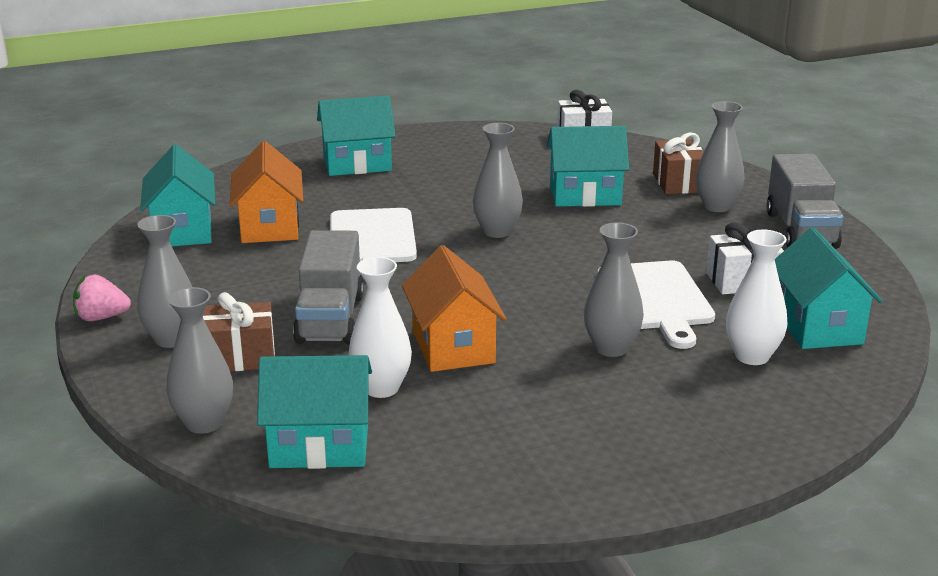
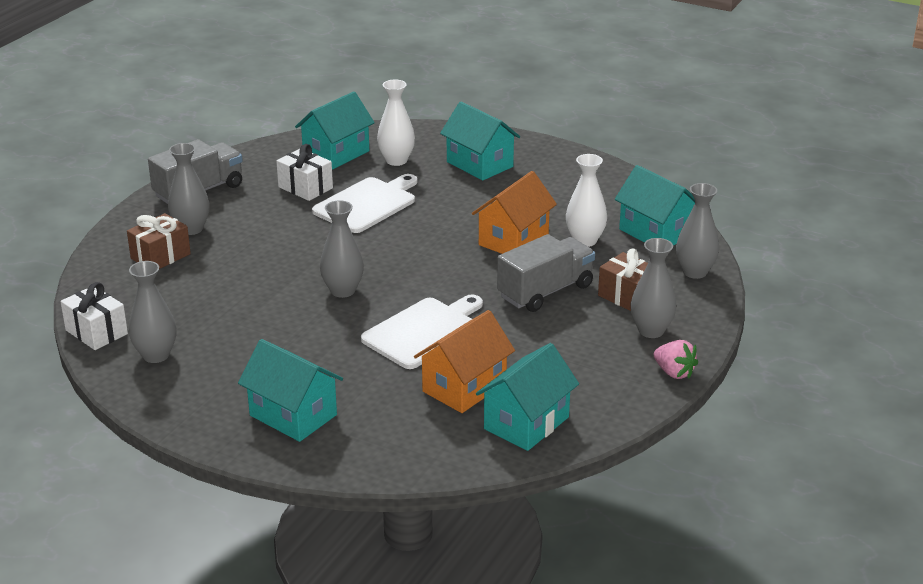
camera: 130 degrees left, 5 degrees up
turquoise house [547,126,629,207] -> turquoise house moved to [440,102,520,181]
grey vase [584,222,644,357] -> grey vase moved to [129,261,176,363]

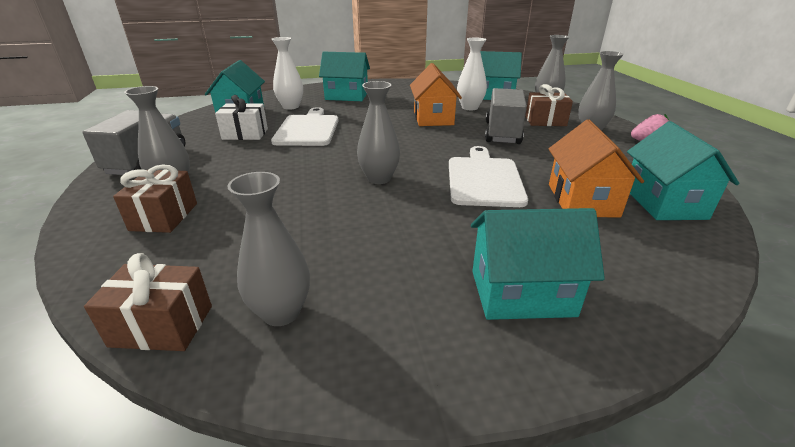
camera: 40 degrees left, 0 degrees up
white gift [61,282,128,350] -> brown gift [84,253,212,351]

